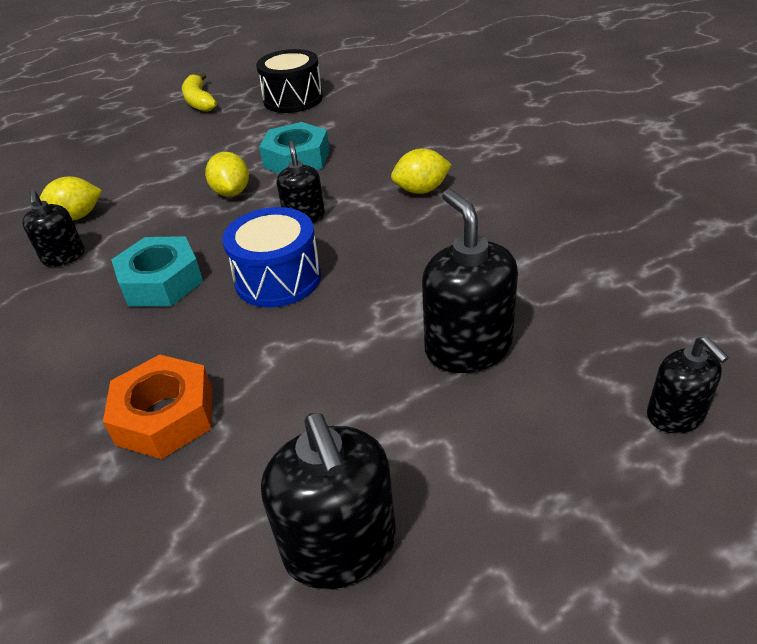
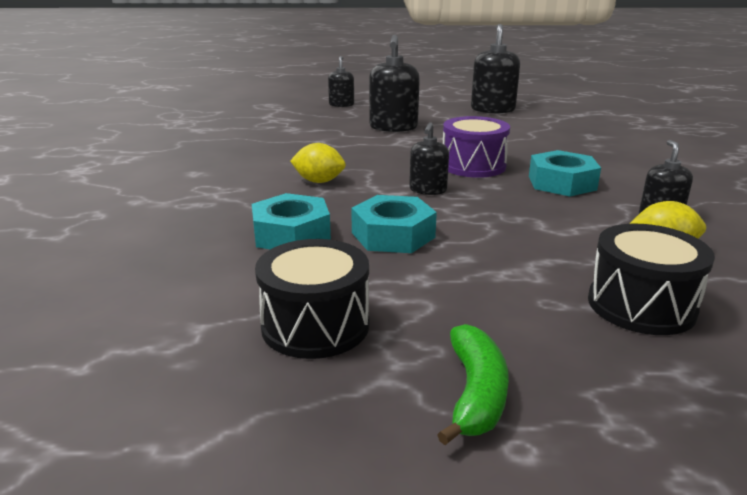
camera: 155 degrees left, 15 degrees down
orange nut [103,354,212,459] -> none
yellow banana [182,73,217,112] -> green banana [437,324,509,445]
yellow lemon [205,152,249,197] -> none
blue drum [222,207,321,308] -> purple drum [443,116,510,178]
none -> turquoise nut [252,193,331,249]
none -> black drum [588,224,715,335]

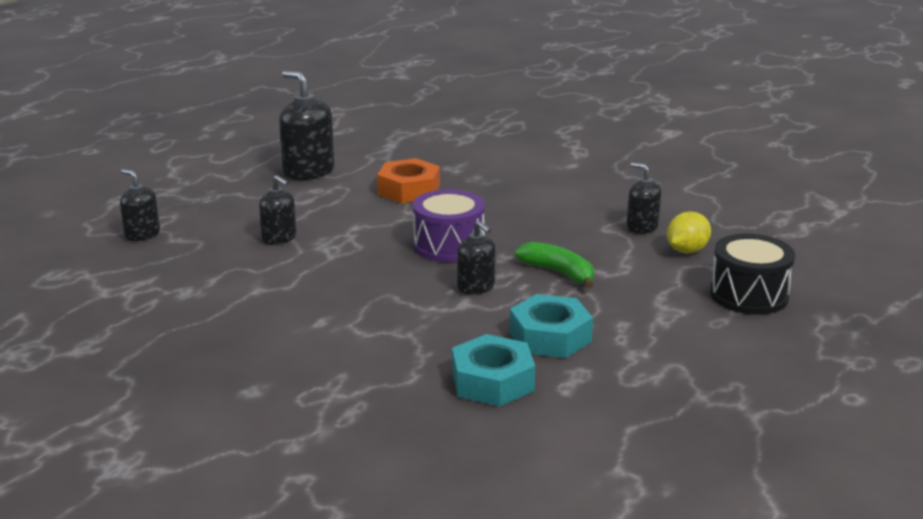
camera: 55 degrees left, 0 degrees up
black drum [255,239,369,359] -> none
yellow lemon [290,143,346,183] -> none
black soap dispenser [369,35,420,132] -> black soap dispenser [259,175,297,245], size x0.59
green banana [437,324,509,445] -> green banana moved to [515,242,594,288]
turquoise nut [529,150,601,197] -> none
none -> orange nut [377,158,440,203]

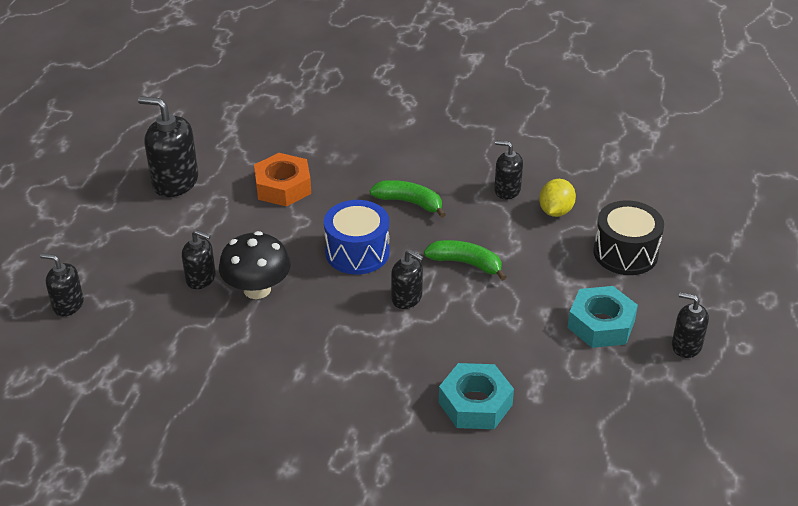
camera: 20 degrees left, 15 degrees up
purple drum [413,189,485,262] -> blue drum [324,200,390,275]
turquoise nut [510,294,593,358] -> turquoise nut moved to [568,286,638,348]
none -> black mushroom [219,231,291,299]
none -> green banana [370,180,446,218]
none -> black soap dispenser [672,292,709,358]

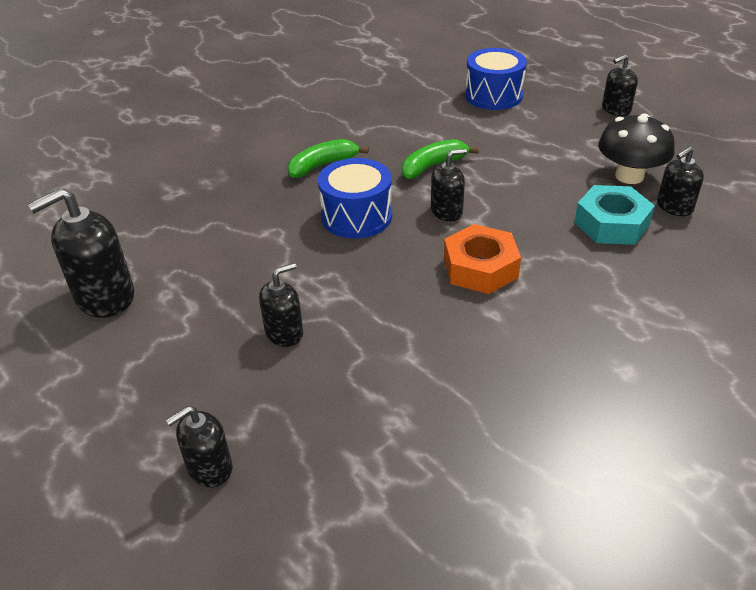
camera: 55 degrees left, 0 degrees up
black mushroom [219,231,291,299] -> black mushroom moved to [598,113,674,184]
orange nut [254,153,311,206] -> orange nut moved to [444,224,521,294]
black soap dispenser [494,141,523,199] -> black soap dispenser moved to [657,147,704,216]
yellow lemon [539,179,576,217] -> none
turquoise nut [568,286,638,348] -> none
black drum [593,200,664,275] -> blue drum [465,48,527,110]

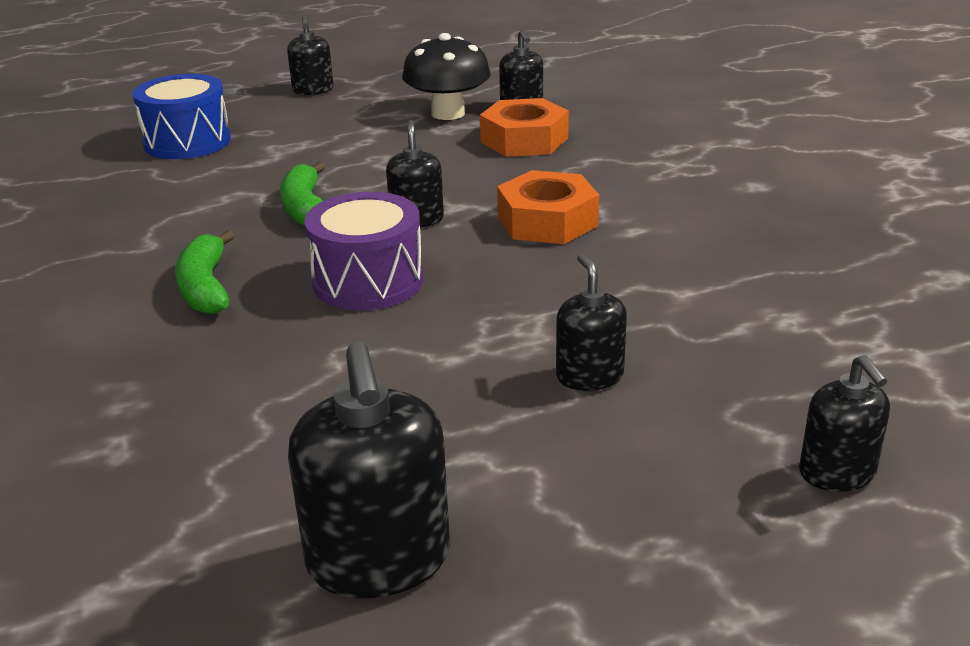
camera: 70 degrees left, 10 degrees down
blue drum [318,158,392,239] -> purple drum [304,192,423,310]
turquoise nut [574,185,655,245] -> orange nut [480,98,569,157]

